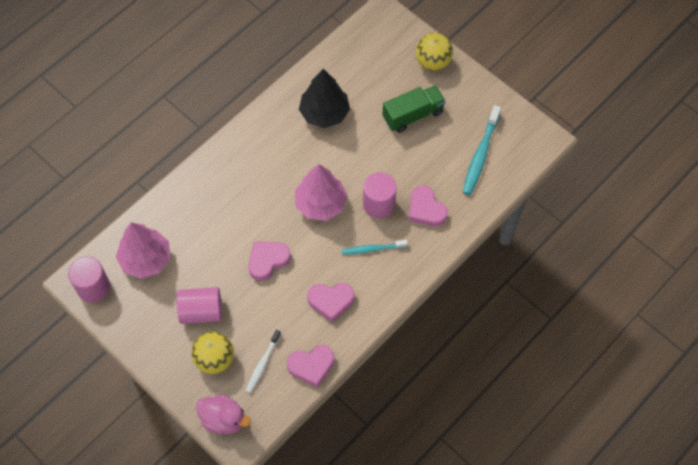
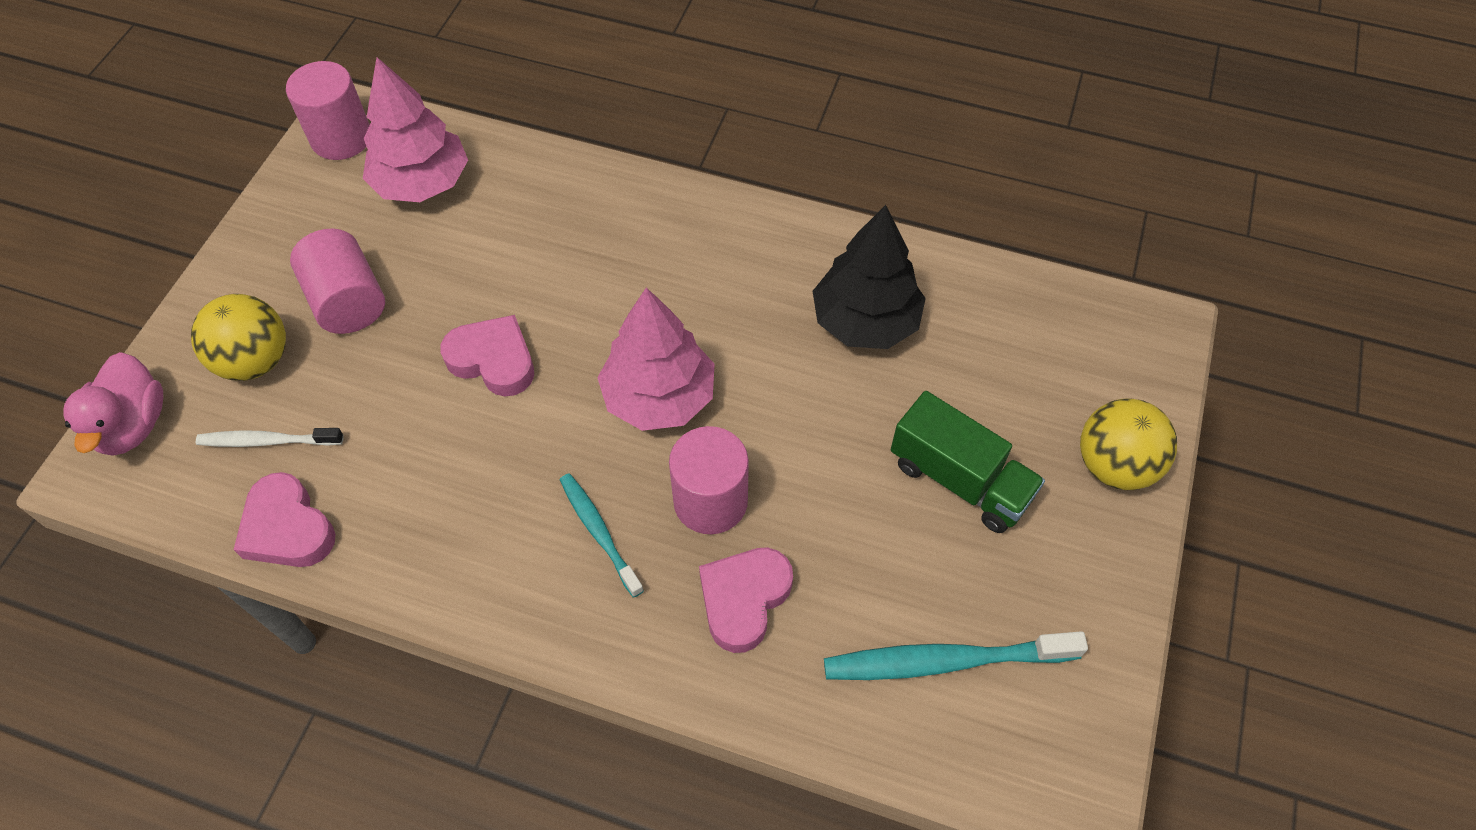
camera: 65 degrees right, 5 degrees down
pink heart [307,283,354,322] -> none

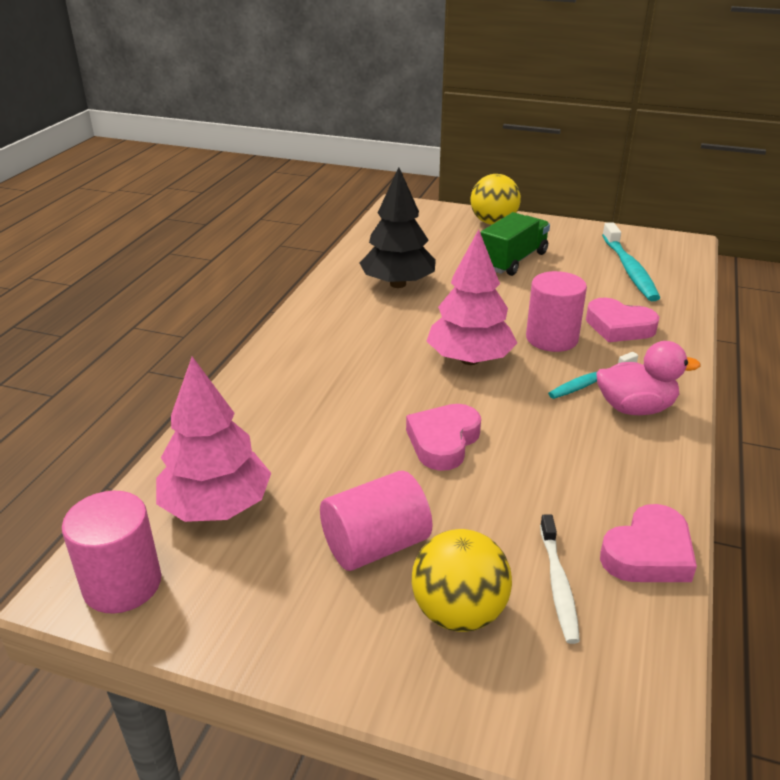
camera: 90 degrees left, 25 degrees down
pink duck [63,352,163,456] -> pink duck moved to [596,341,700,415]

